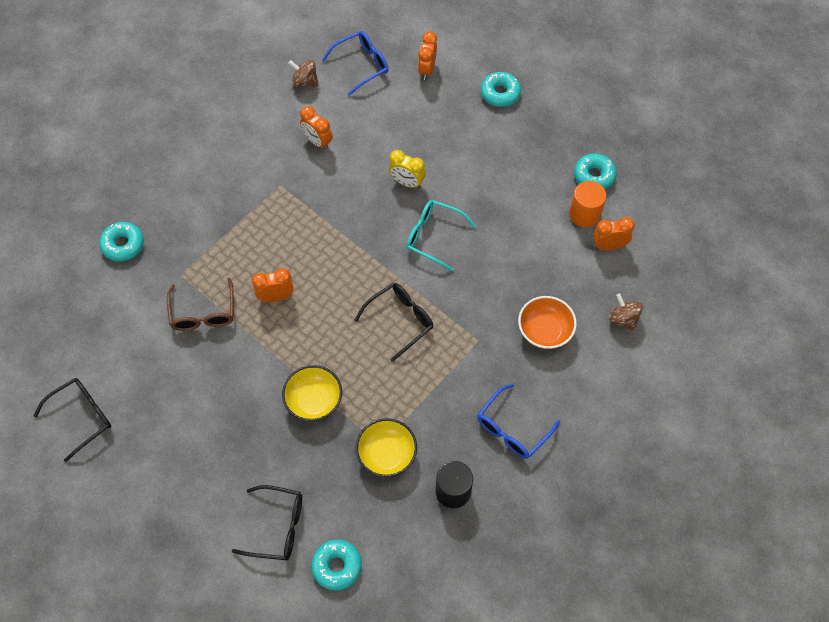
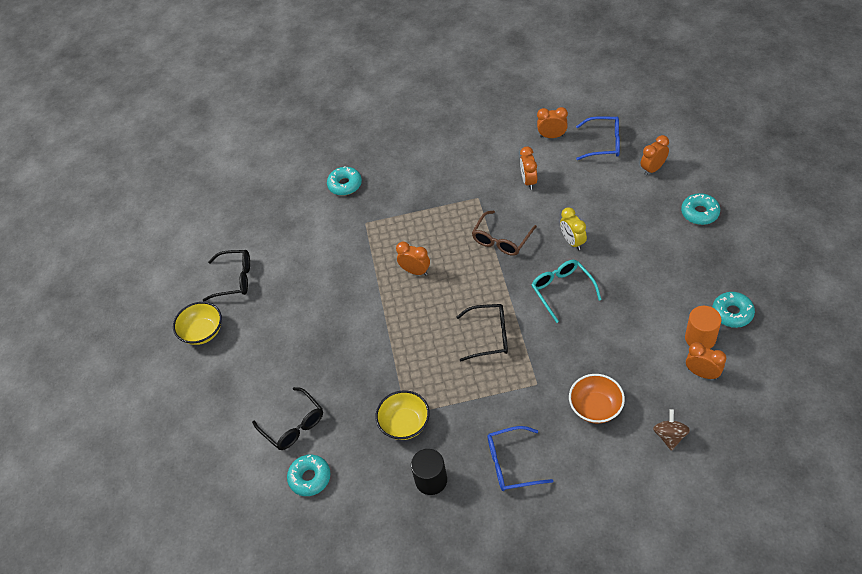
camera: 45 degrees right, 10 degrees down
brown glasses [167,277,234,331] -> brown glasses moved to [472,210,537,256]
yellow bowl [282,365,342,421] -> yellow bowl moved to [173,302,222,345]
brown spinning top [289,60,319,87] -> orange clock [537,107,568,138]

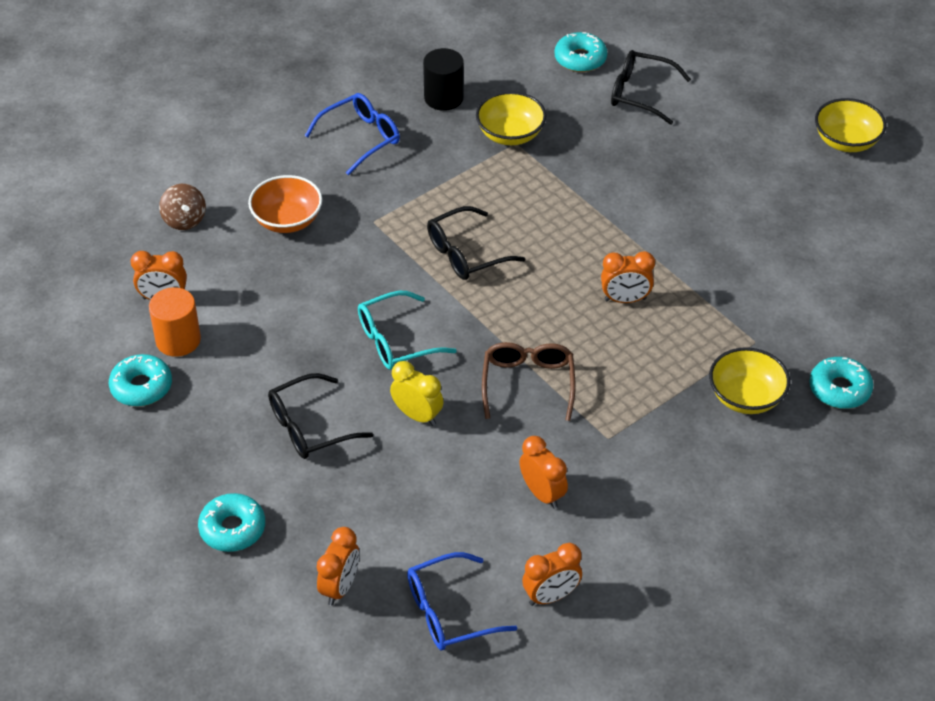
camera: 145 degrees right, 5 degrees down
black glasses [203,250,250,301] -> black glasses moved to [268,373,373,459]
turquoise glasses [532,260,602,323] -> turquoise glasses turned 120 degrees clockwise [358,291,457,370]
none -> yellow bowl [709,347,790,414]

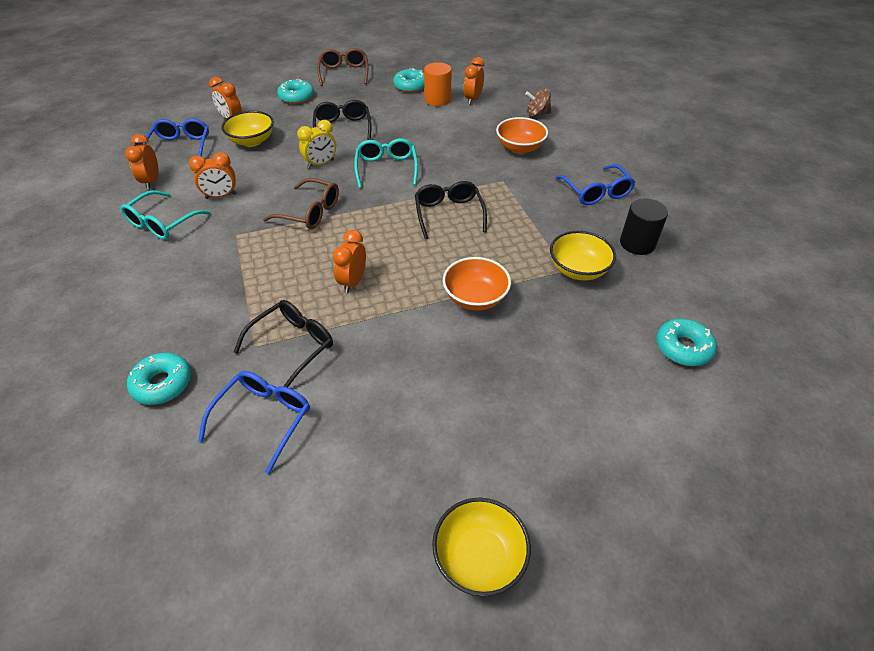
camera: 110 degrees right, 0 degrees up
black glasses [611,50,691,125] -> black glasses moved to [234,300,333,387]
yellow bowl [709,347,790,414] -> yellow bowl moved to [221,111,274,147]
none -> turquoise glasses [121,190,211,240]
none -> blue glasses [198,371,310,474]
none -> brown glasses [317,48,368,86]
none -> orange bowl [443,257,511,311]

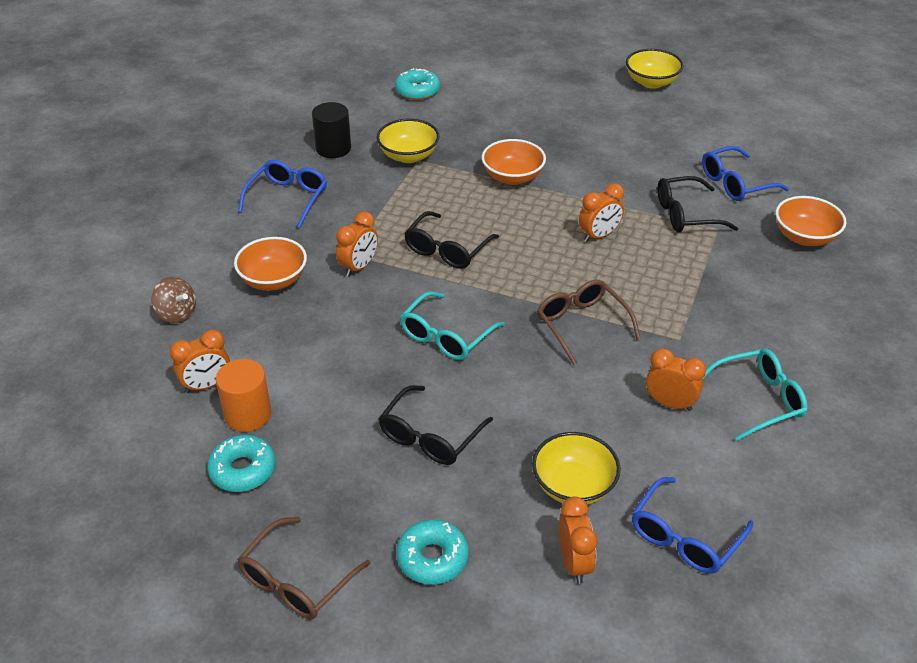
camera: 140 degrees left, 5 degrees down
orange clock [125,134,159,189] -> orange clock moved to [336,211,378,277]
turquoise donut [127,353,191,405] -> orange bowl [775,196,847,246]
yellow clock [297,120,336,169] -> none

